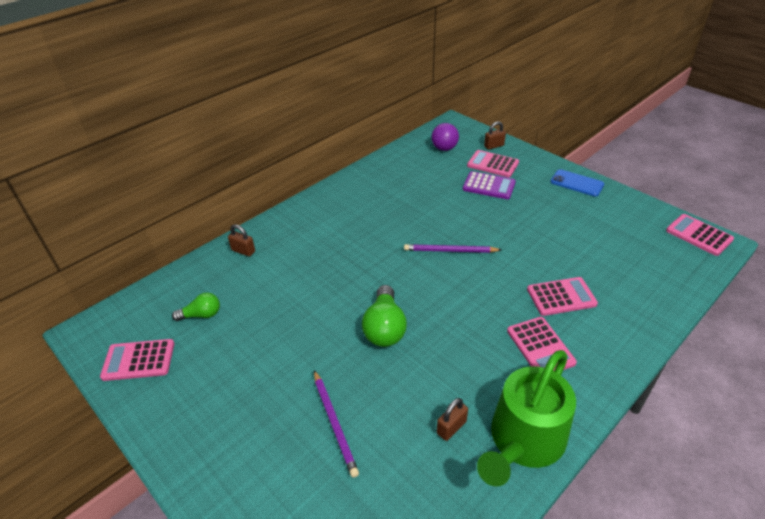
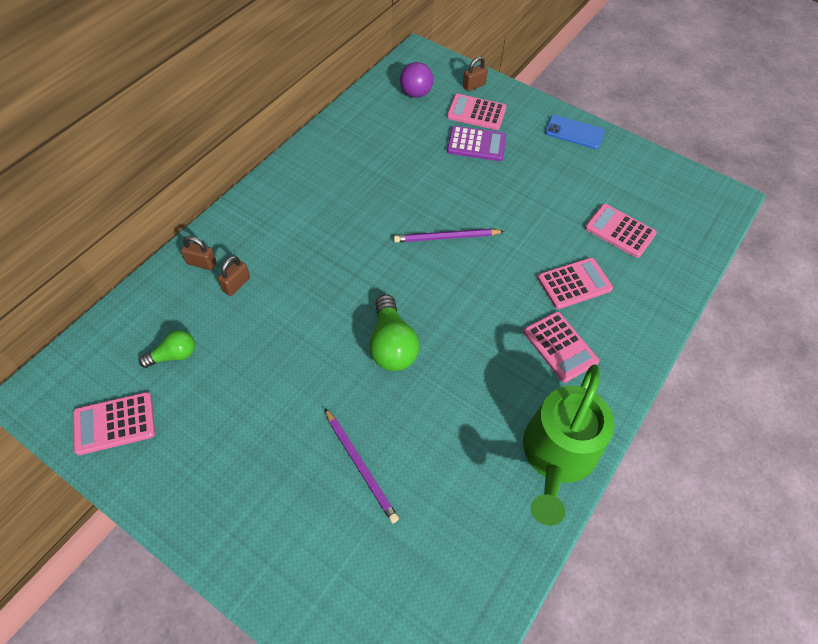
camera: 15 degrees left, 15 degrees up
brown padlock [437,398,468,441] -> brown padlock moved to [218,256,250,296]
pink calculator [666,214,734,256] -> pink calculator moved to [585,204,657,258]

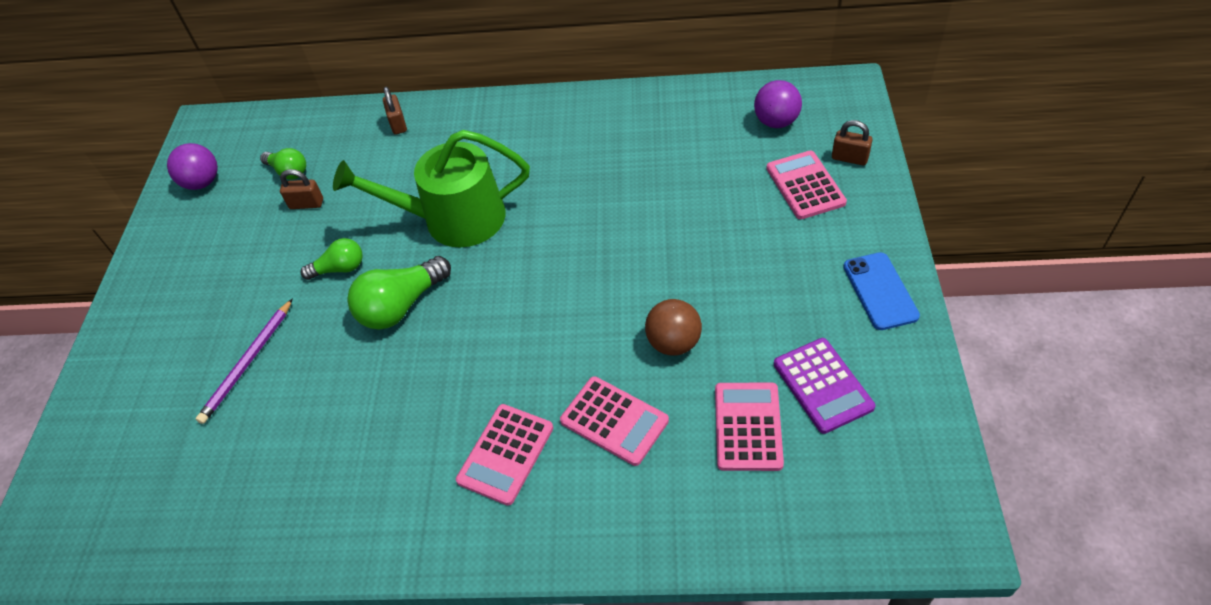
camera: 65 degrees right, 5 degrees down
pink calculator [73,392,155,455] -> purple ball [167,143,218,190]
brown padlock [218,256,250,296] -> brown padlock moved to [280,169,323,209]
purple pencil [394,229,504,242] -> none
purple calculator [447,126,506,161] -> purple calculator moved to [774,338,875,434]
green watering can [523,364,615,526] -> green watering can moved to [333,130,530,248]
none -> green light bulb [300,238,363,280]
none -> brown ball [645,299,702,355]

